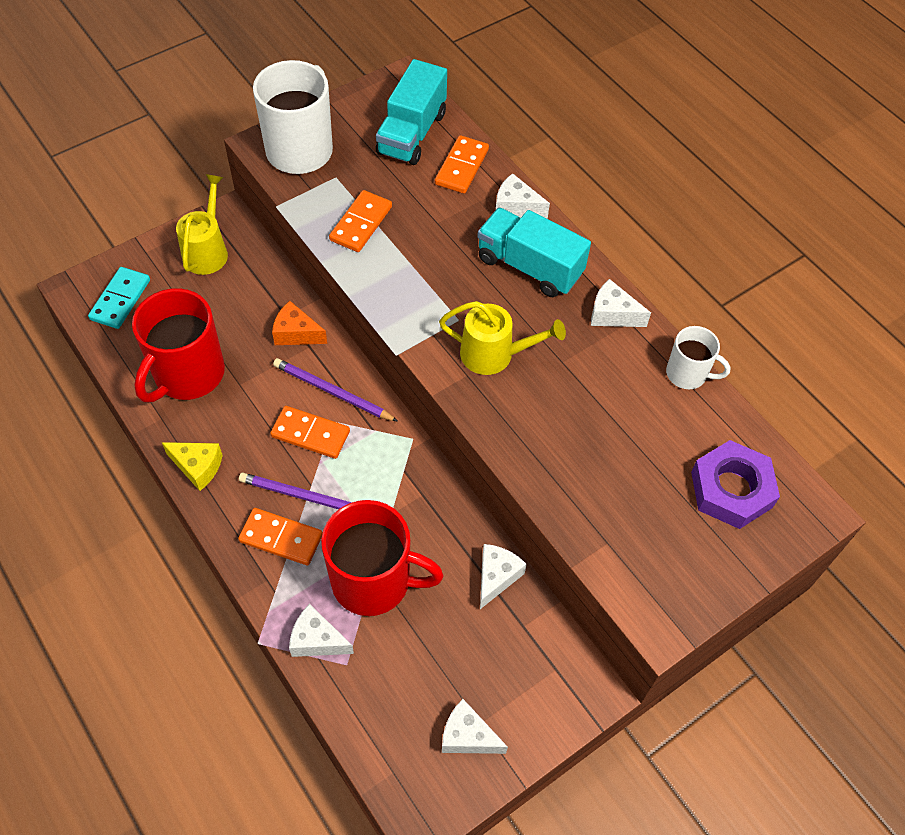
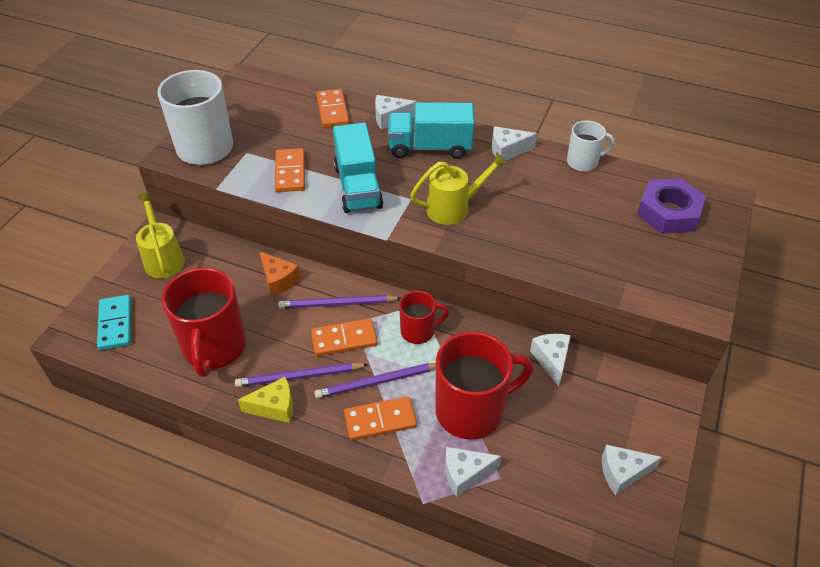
camera: 30 degrees left, 10 degrees down
orange cheese [272,301,327,345] -> orange cheese turned 120 degrees counterclockwise [259,251,300,296]
turquoise truck [376,59,447,165] -> turquoise truck moved to [333,123,383,213]
none -> purple pencil [235,363,368,387]
none -> red mug [399,291,449,344]

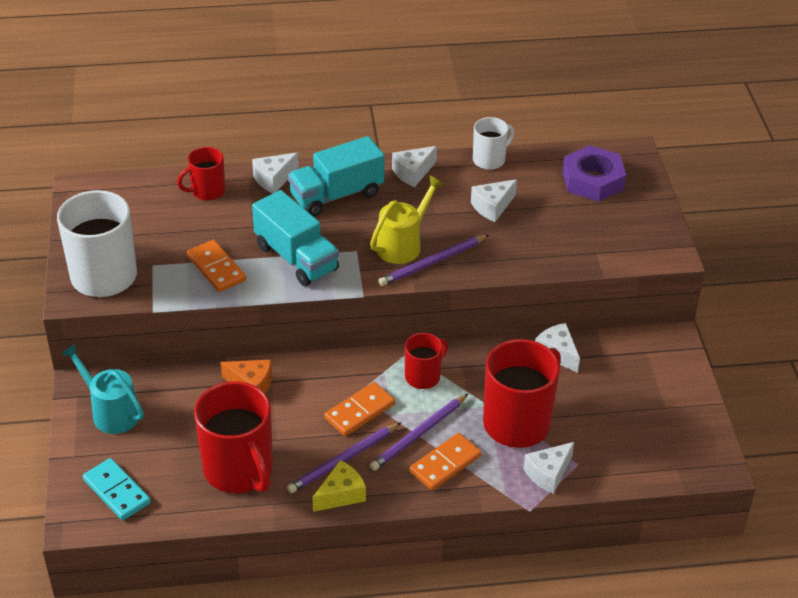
camera: 30 degrees left, 5 degrees down
yellow watering can [136,192,185,278] -> turquoise watering can [61,343,144,434]
purple pencil [278,295,401,309] -> purple pencil moved to [378,235,489,286]
orange domino [316,89,349,128] -> red mug [177,147,225,201]
white cheese [602,444,662,495] -> white cheese moved to [471,179,517,222]

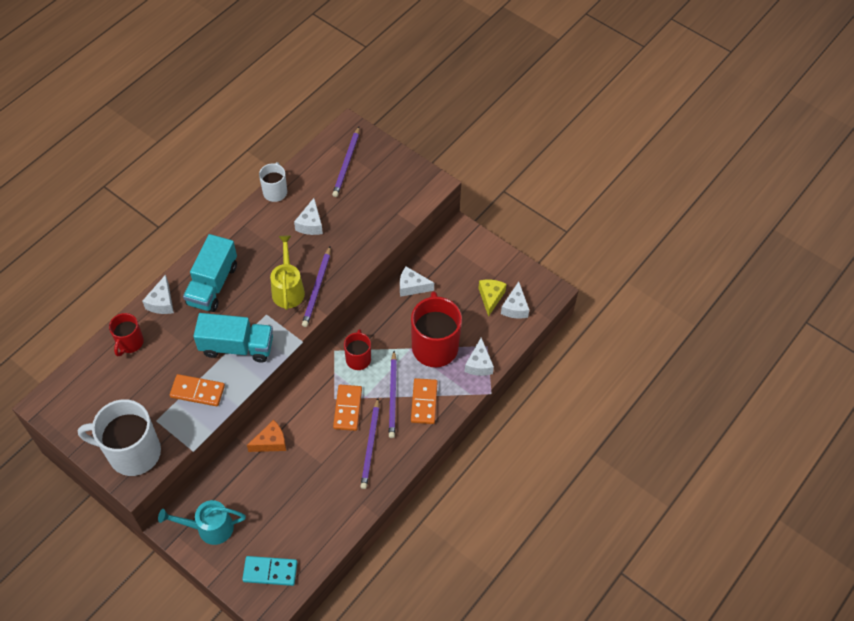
camera: 45 degrees left, 15 degrees up
red mug [194,381,273,493] -> none
yellow cheese [312,460,366,512] -> yellow cheese moved to [478,279,507,317]
white cheese [392,146,437,187] -> white cheese moved to [501,282,529,318]
purple nut [563,145,626,202] -> purple pencil [332,127,359,197]

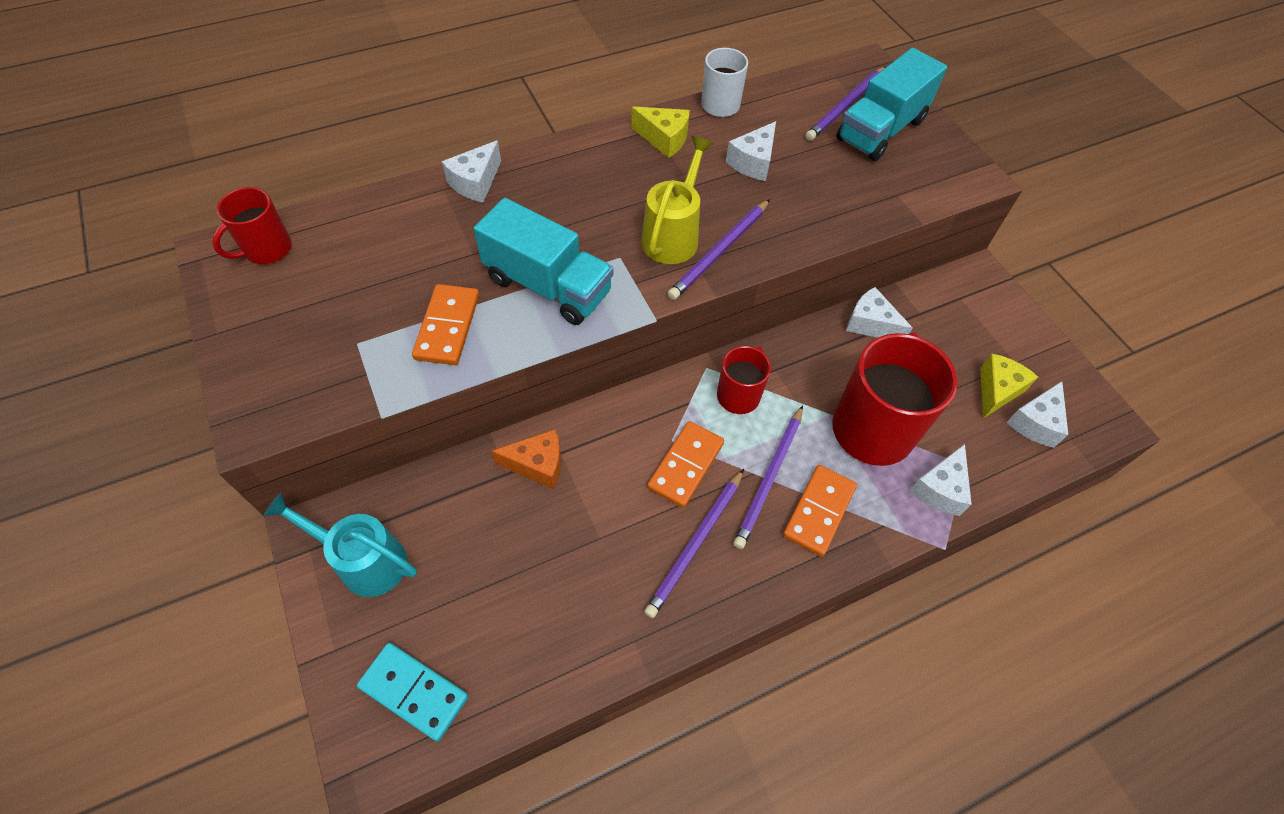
camera: 25 degrees right, 0 degrees up
white mug [78,399,161,476] -> none
red mug [109,313,144,356] -> red mug moved to [212,187,291,264]
orange domino [170,374,225,406] -> orange domino turned 60 degrees clockwise [412,284,479,365]
turquoise truck [183,234,237,312] -> turquoise truck moved to [836,48,947,161]
none -> yellow cheese [631,106,690,158]

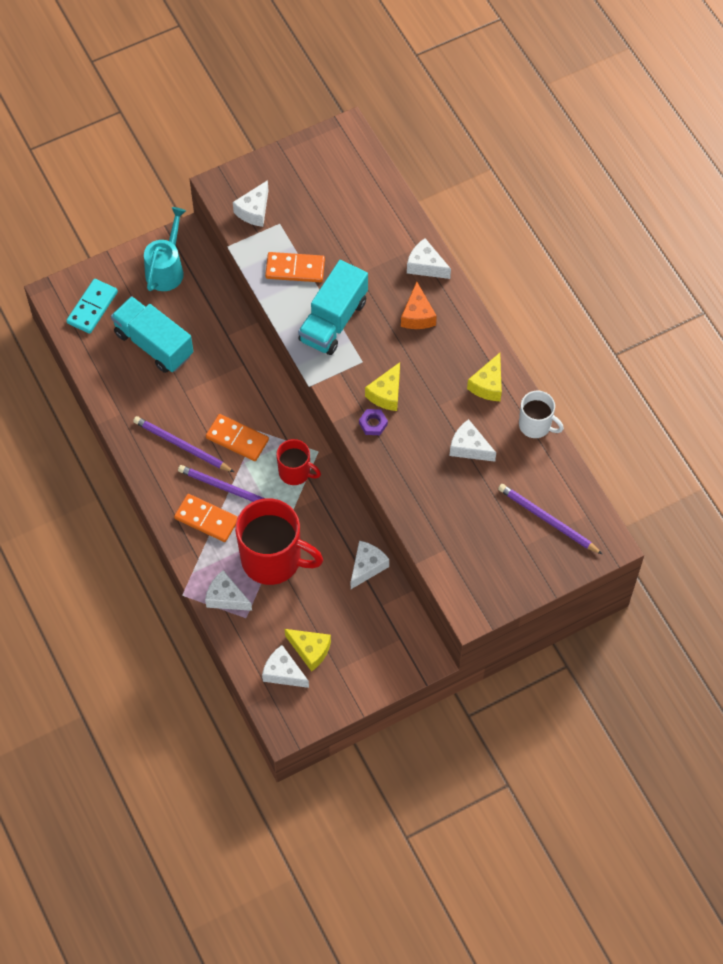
camera: 90 degrees right, 5 degrees up
red mug [212,187,291,264] -> none
orange cheese [491,429,561,489] -> orange cheese moved to [401,282,437,329]
yellow watering can [641,136,713,264] -> yellow cheese [365,362,400,411]
purple pencil [667,199,770,300] -> purple nut [359,409,388,435]
turquoise truck [836,48,947,161] -> turquoise truck moved to [111,296,193,373]
none -> white cheese [233,180,269,227]

